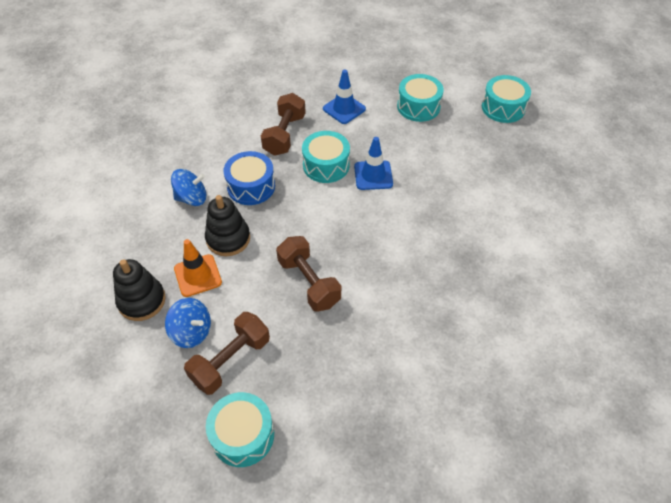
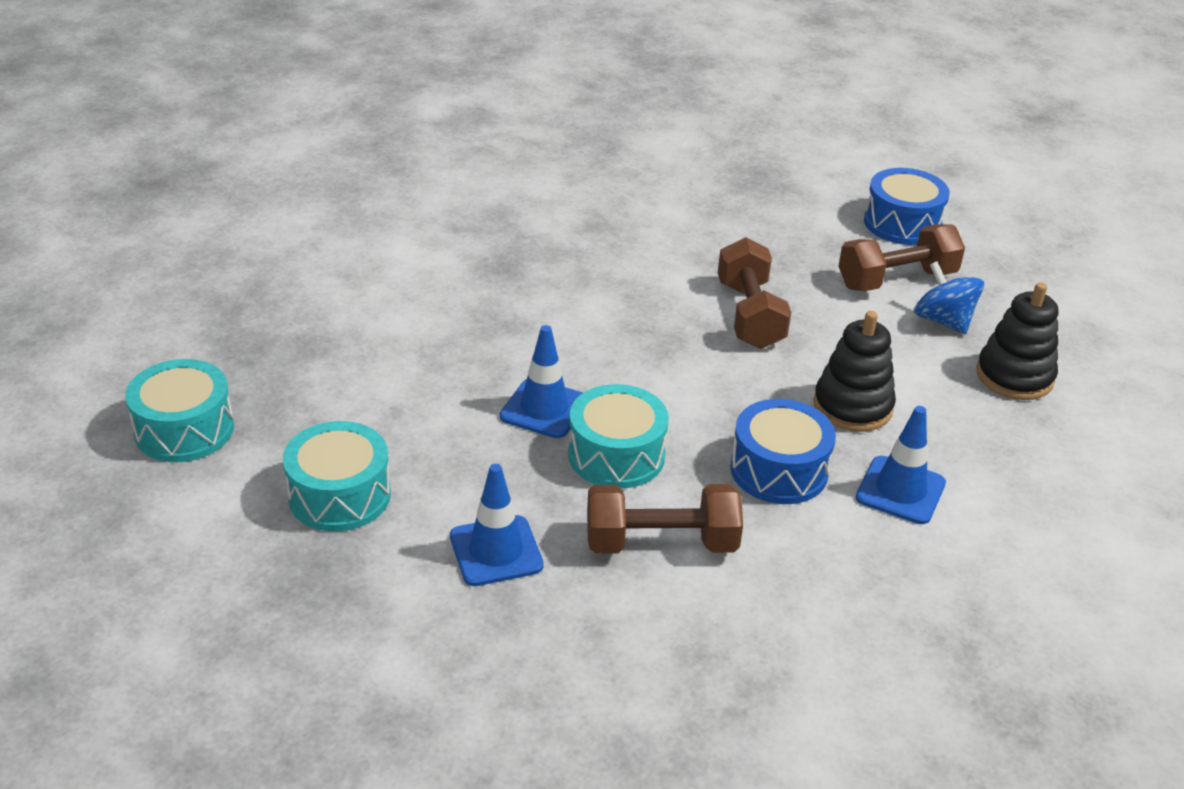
camera: 155 degrees left, 15 degrees down
blue spinning top [171,169,207,206] -> blue traffic cone [856,406,946,524]
orange traffic cone [174,239,222,297] -> none
turquoise drum [206,392,274,467] -> blue drum [864,168,950,245]
brown dumbbell [261,93,306,156] -> brown dumbbell turned 45 degrees clockwise [587,484,743,554]

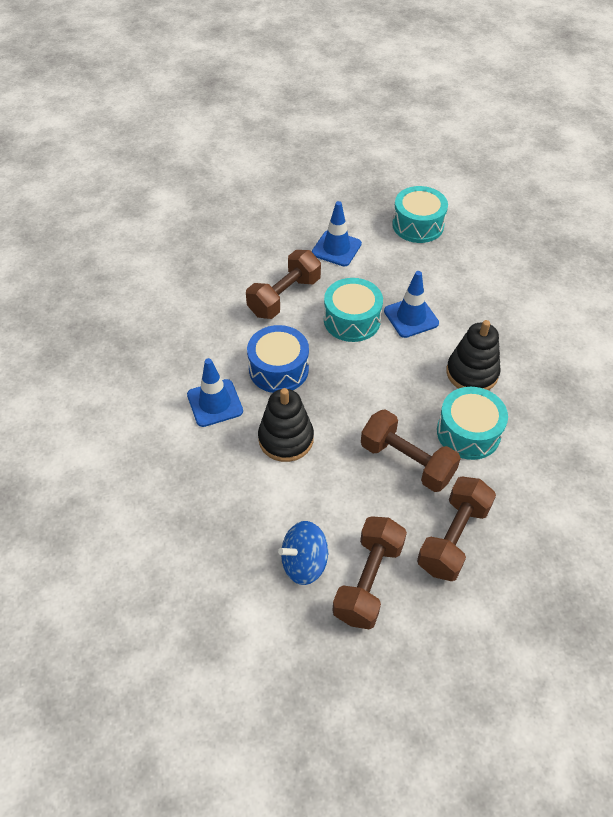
camera: 135 degrees right, 15 degrees up
turquoise drum [125,359,234,462] -> turquoise drum moved to [437,387,508,460]
blue drum [864,168,950,245] -> none
blue spinning top [914,261,984,334] -> blue spinning top turned 150 degrees clockwise [278,521,329,585]
black stacking toy [976,282,1059,400] -> black stacking toy moved to [446,320,501,390]
none -> brown dumbbell [417,477,496,581]

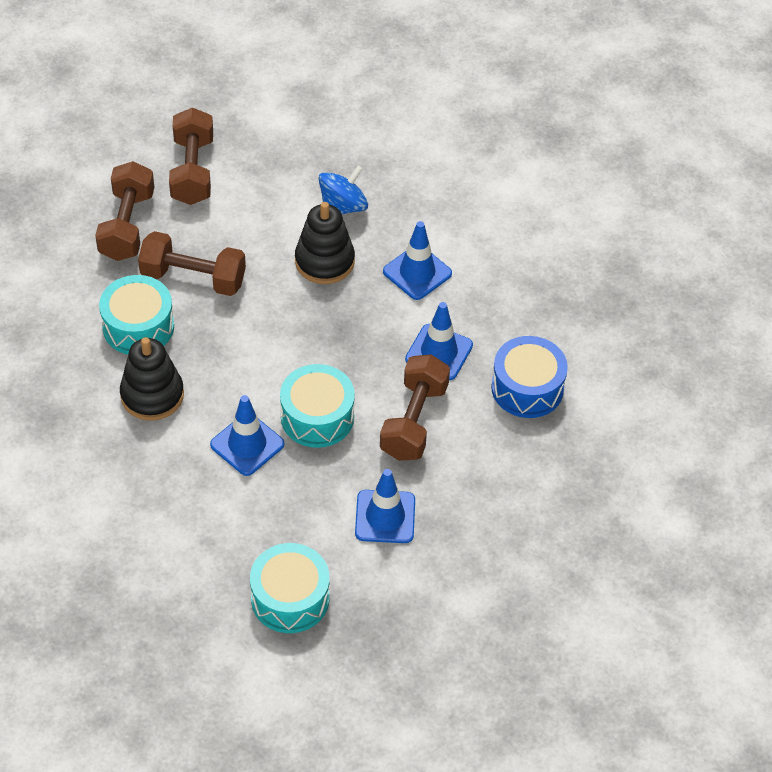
camera: 155 degrees right, 0 degrees up
blue drum [247,325,309,393] -> blue drum moved to [491,336,568,418]
blue spinning top [278,521,329,585] -> blue spinning top moved to [318,165,368,214]
none -> blue traffic cone [405,302,473,380]

